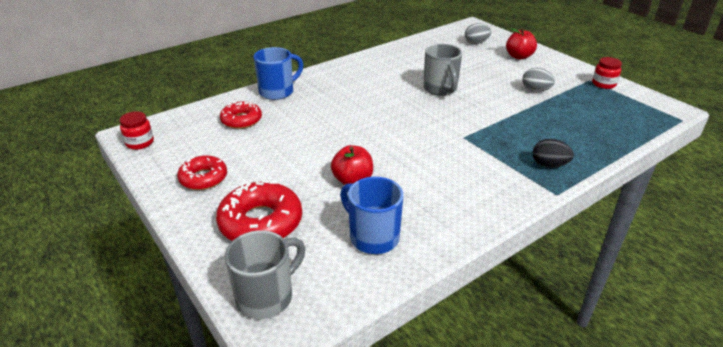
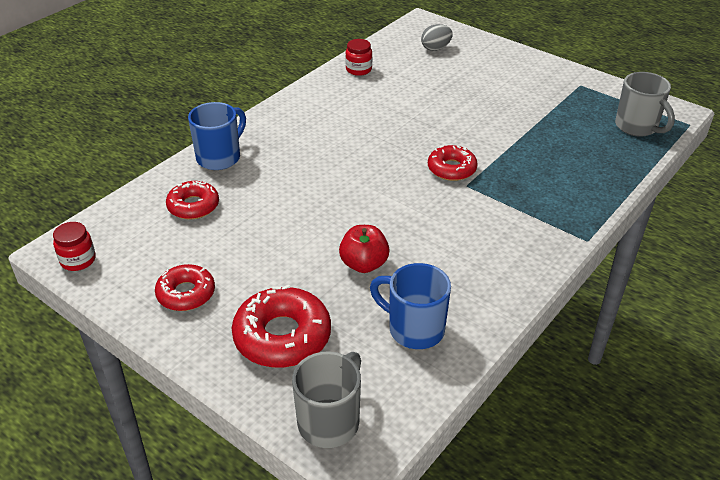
camera: 15 degrees left, 5 degrees up
grey mug [423,44,462,96] -> grey mug moved to [615,72,675,137]
red apple [506,28,537,59] -> none
grey egg [522,68,555,92] -> none
black egg [533,139,574,168] -> none
red jar [592,57,622,89] -> red jar moved to [345,39,372,76]
none -> red donut [428,145,478,181]

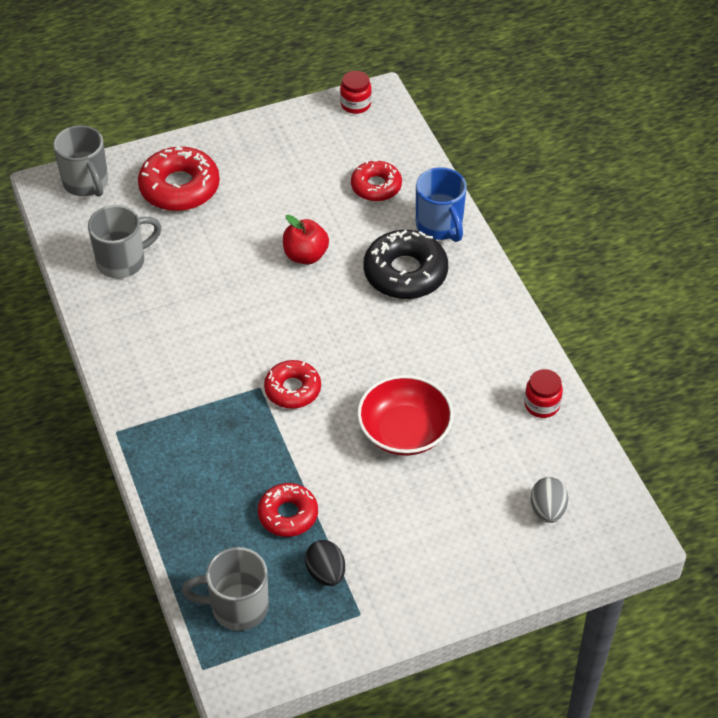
camera: 120 degrees right, 10 degrees up
red donut [155,264,215,311] -> red donut moved to [258,483,318,537]
red apple [339,225,390,273] -> red apple moved to [283,215,329,264]
blue mug [370,263,451,349] -> grey mug [88,205,162,279]
none -> black egg [305,540,345,586]
none -> red bowl [357,375,453,456]
none -> black donut [363,230,448,299]

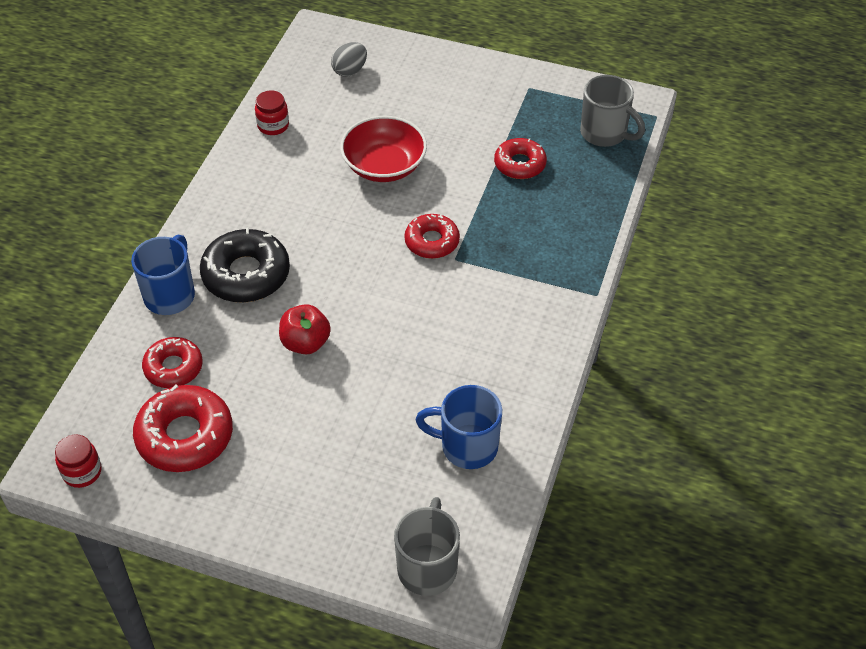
camera: 140 degrees left, 0 degrees up
grey mug [88,205,162,279] -> blue mug [415,385,502,469]
red donut [138,145,220,211] -> red donut moved to [133,385,233,472]
black egg [305,540,345,586] -> none

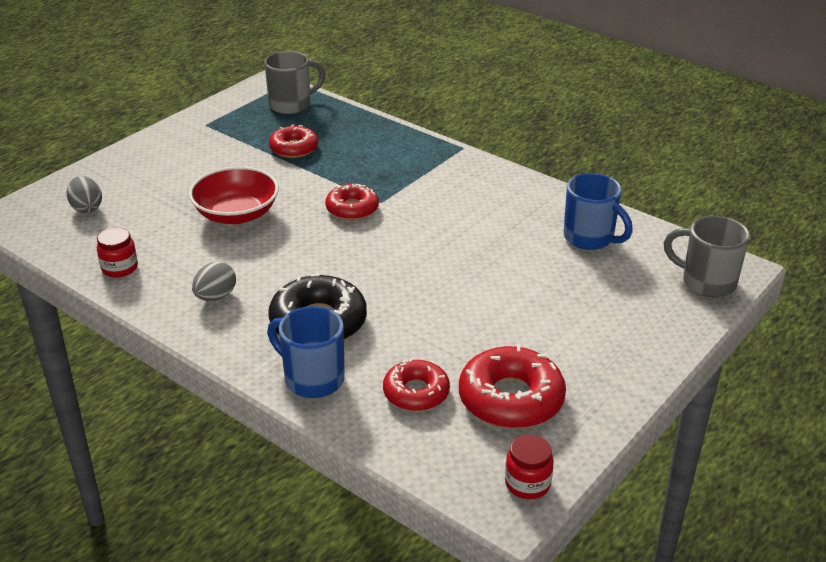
camera: 70 degrees left, 15 degrees down
red apple [279,304,331,354] -> none
blue mug [415,385,502,469] -> blue mug turned 75 degrees counterclockwise [563,173,633,250]
none -> grey egg [192,262,236,301]

